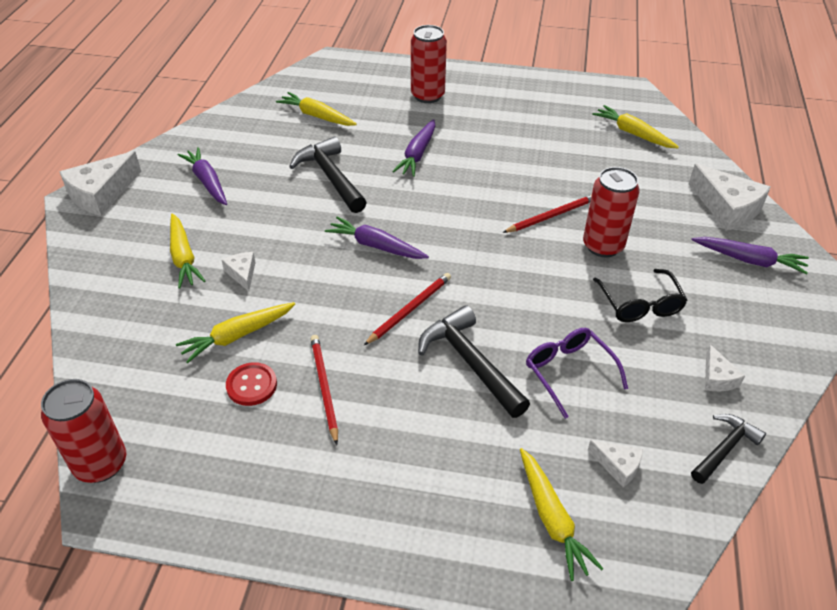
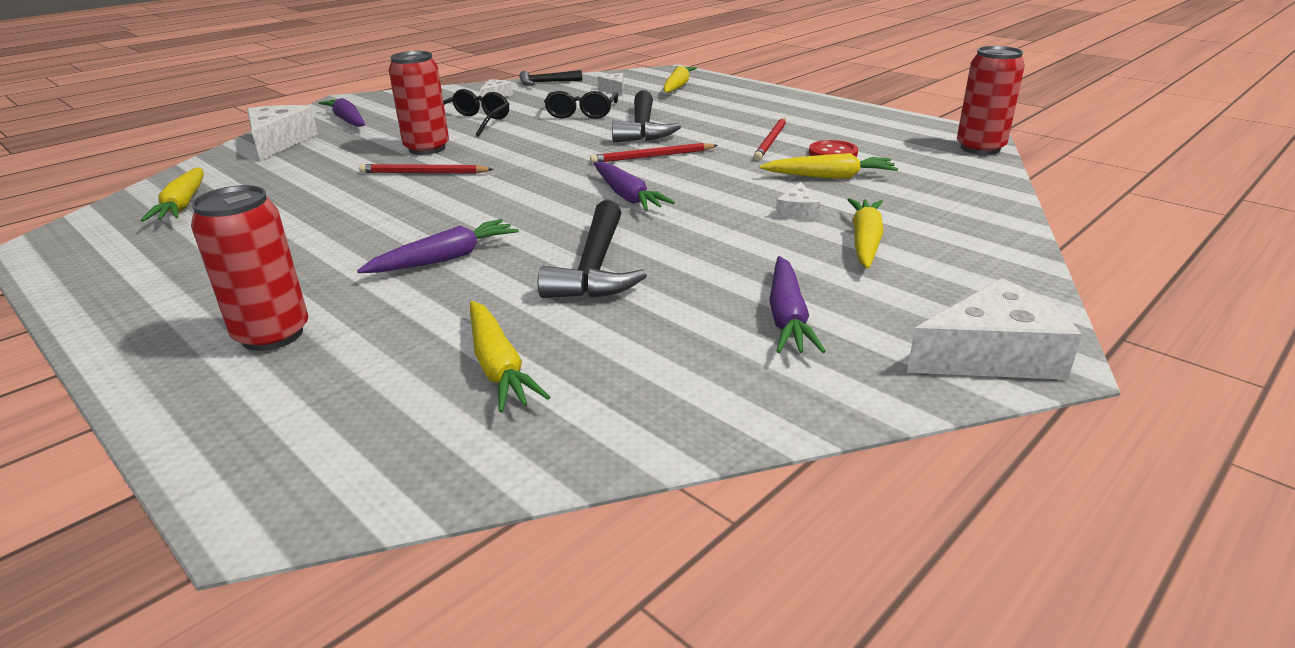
camera: 145 degrees left, 15 degrees down
purple glasses [526,328,628,419] -> black glasses [544,91,618,119]

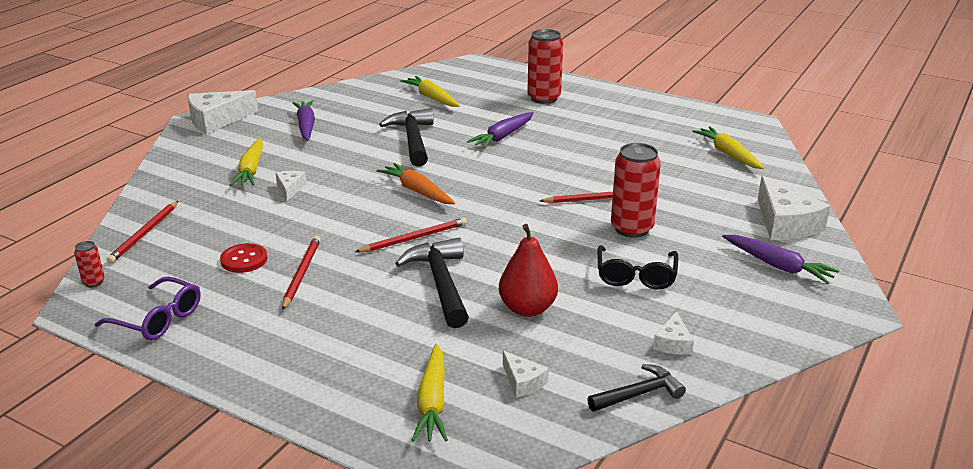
camera: 165 degrees right, 0 degrees up
black glasses [544,91,618,119] -> red pear [499,224,558,317]
purple carrot [593,162,675,211] -> orange carrot [377,163,455,204]
yellow carrot [760,153,898,179] -> none
red can [957,46,1025,155] -> red can [74,241,105,287], size x0.46
none -> purple glasses [95,277,201,340]
none -> red pencil [106,201,178,263]

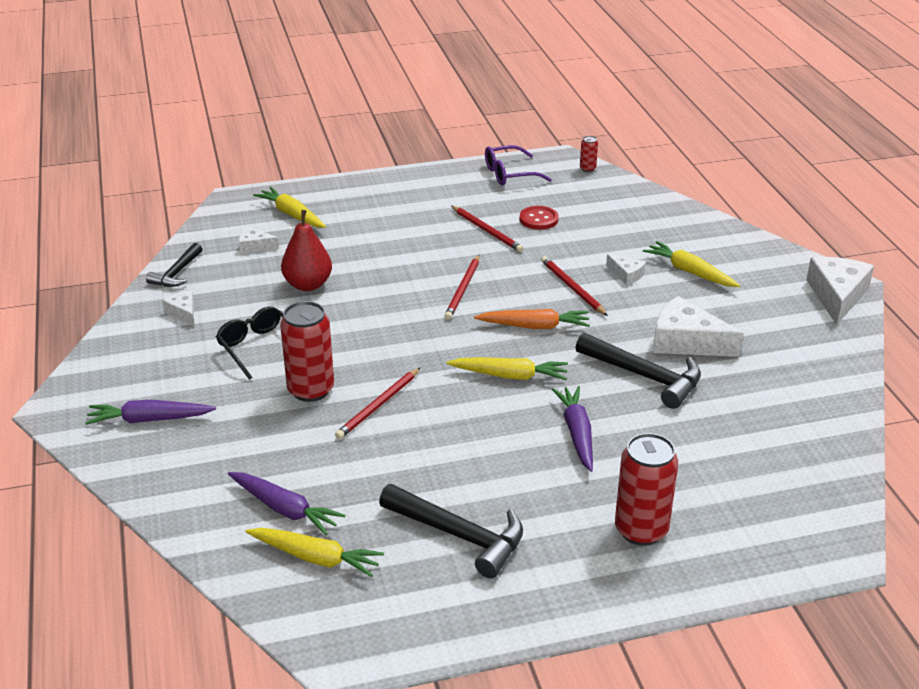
camera: 135 degrees right, 5 degrees up
red pencil [106,201,178,263] -> red pencil moved to [541,256,608,316]
purple carrot [292,100,315,141] -> purple carrot moved to [228,472,345,535]
black hammer [395,238,469,328] -> black hammer moved to [379,484,523,578]
yellow carrot [400,76,460,107] -> yellow carrot moved to [446,357,568,380]
white cheese [758,176,830,240] -> white cheese moved to [653,296,744,357]

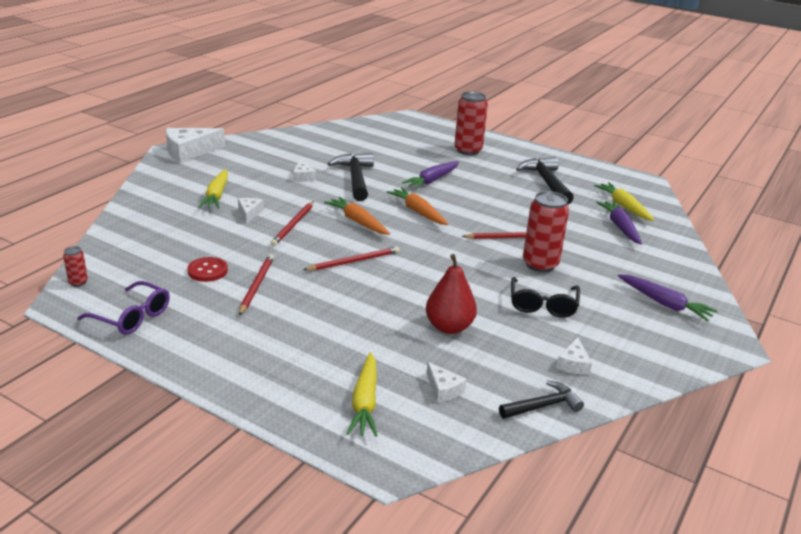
camera: 135 degrees left, 5 degrees down
yellow carrot [446,357,568,380] -> orange carrot [387,187,448,225]
white cheese [653,296,744,357] -> white cheese [293,160,316,182], size x0.51

